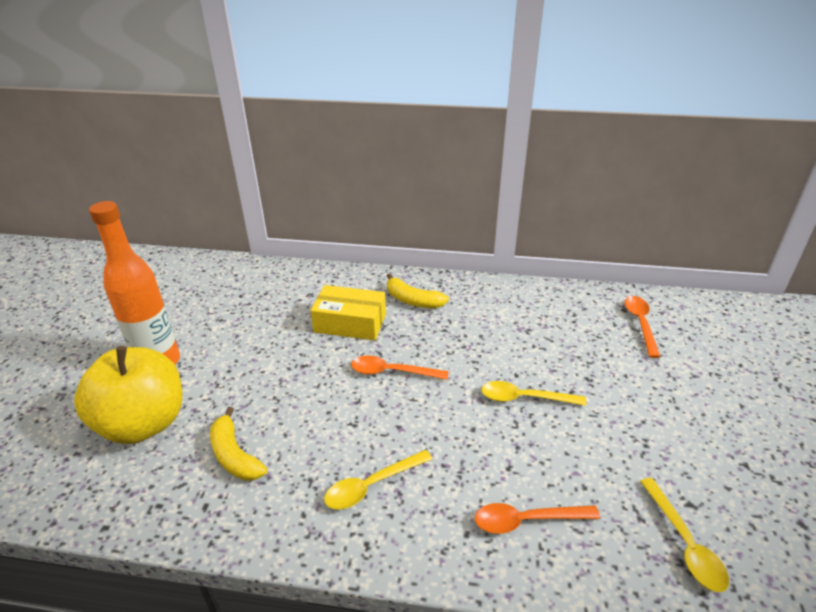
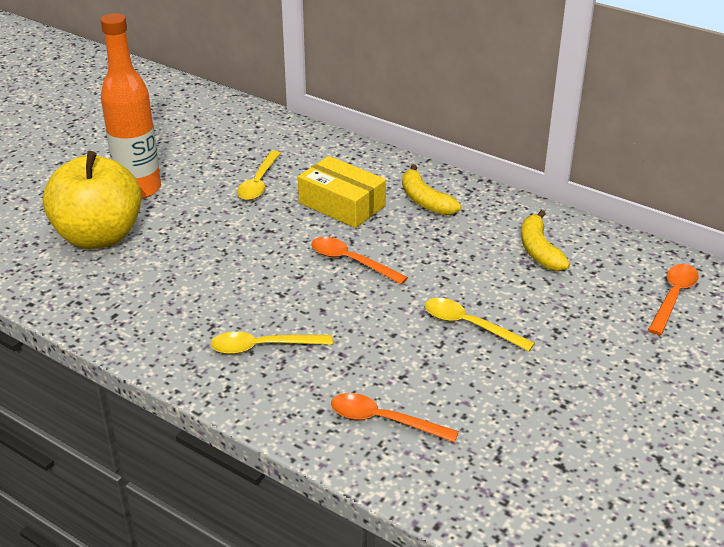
camera: 25 degrees right, 0 degrees up
yellow banana [210,407,267,481] -> yellow banana moved to [521,210,570,271]
yellow spoon [640,478,729,592] -> yellow spoon moved to [237,151,281,200]

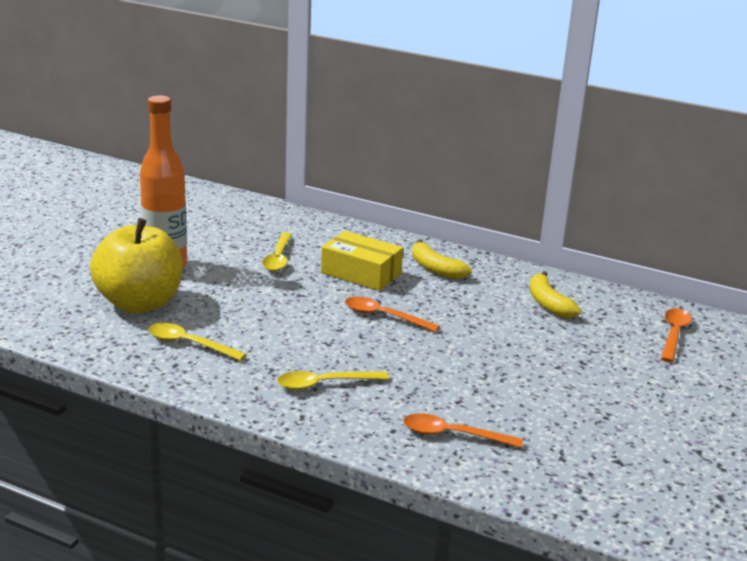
camera: 10 degrees left, 10 degrees down
yellow spoon [425,298,535,351] -> yellow spoon moved to [149,323,246,361]

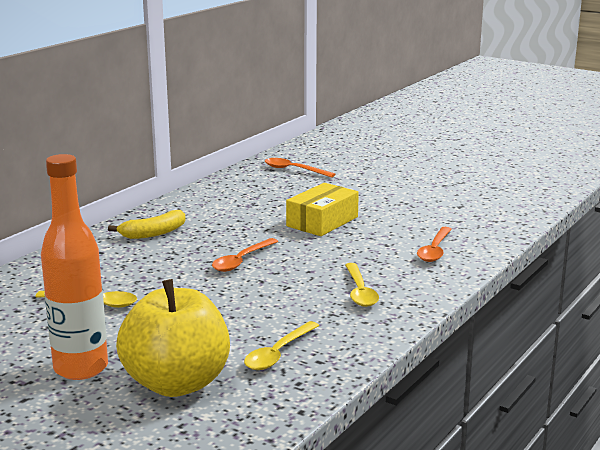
camera: 80 degrees left, 5 degrees down
yellow box [321,231,403,291] -> yellow box moved to [286,183,359,236]
yellow banana [530,271,581,318] -> none

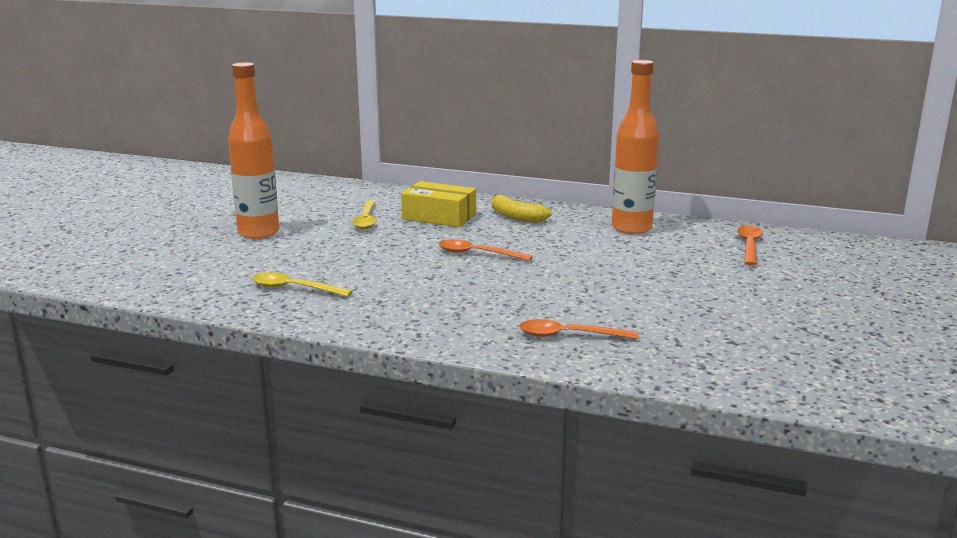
camera: 75 degrees right, 0 degrees up
yellow apple [116,279,230,397] -> none
yellow box [286,183,359,236] -> yellow box moved to [401,181,476,227]
yellow spoon [345,263,379,307] -> none
none -> orange bottle [612,60,659,234]

